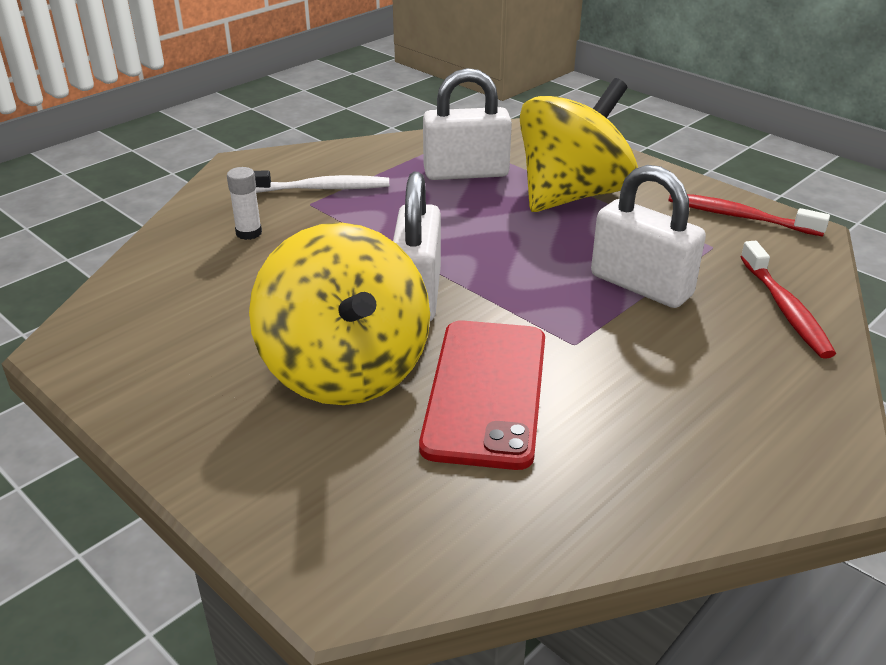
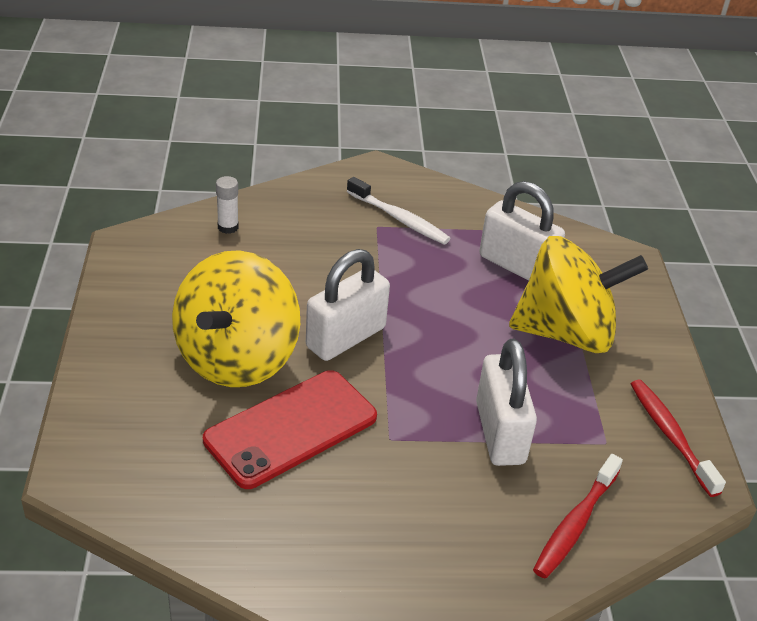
camera: 40 degrees right, 5 degrees up
white glue stick [227,167,262,240] -> white glue stick moved to [216,176,239,234]

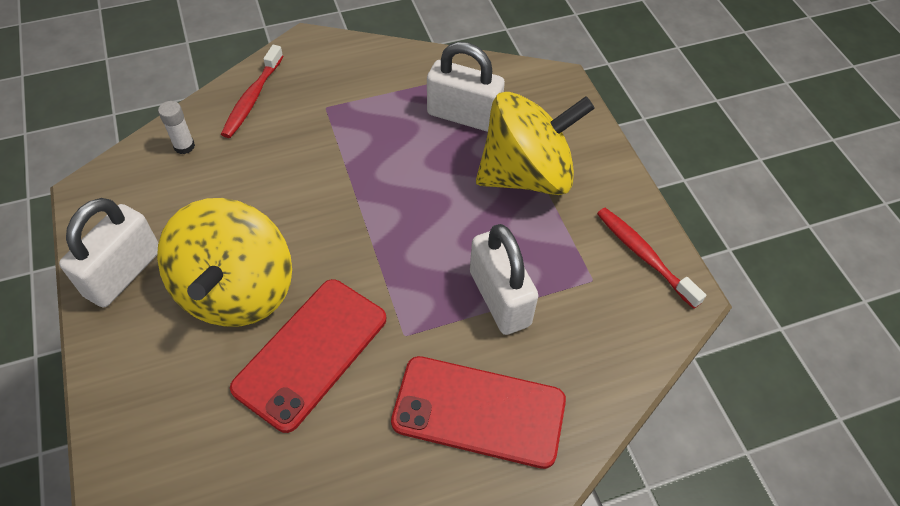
camera: 15 degrees left, 15 degrees up
white padlock [306,249,390,361] -> white padlock moved to [59,198,158,308]
white toothbrush [347,177,451,245] -> none
red toothbrush [533,454,623,579] -> red toothbrush moved to [221,45,283,138]
none -> red phone [391,356,566,469]

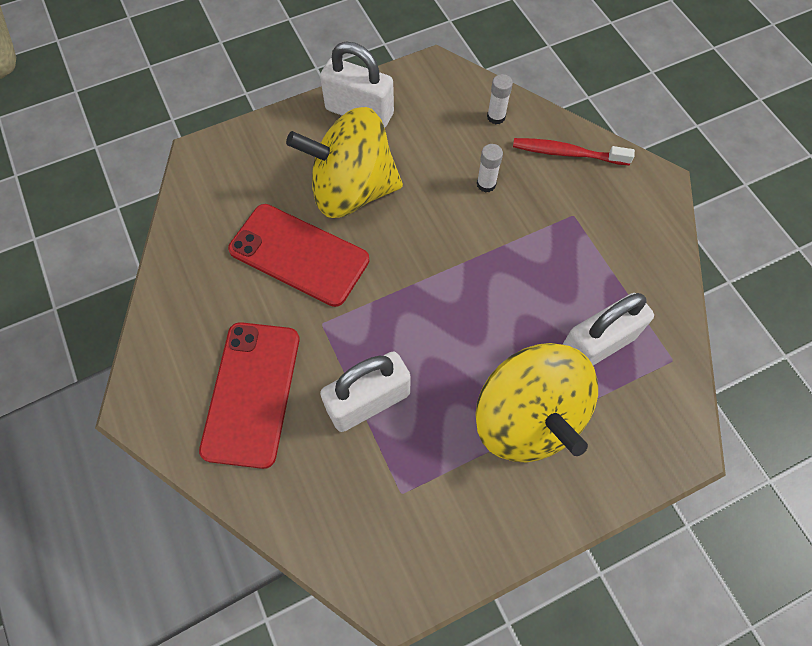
camera: 85 degrees right, 10 degrees up
white padlock [427,42,505,132] -> white padlock turned 45 degrees clockwise [562,293,654,365]
red toothbrush [597,208,706,309] -> none
none -> white glue stick [477,144,503,193]

